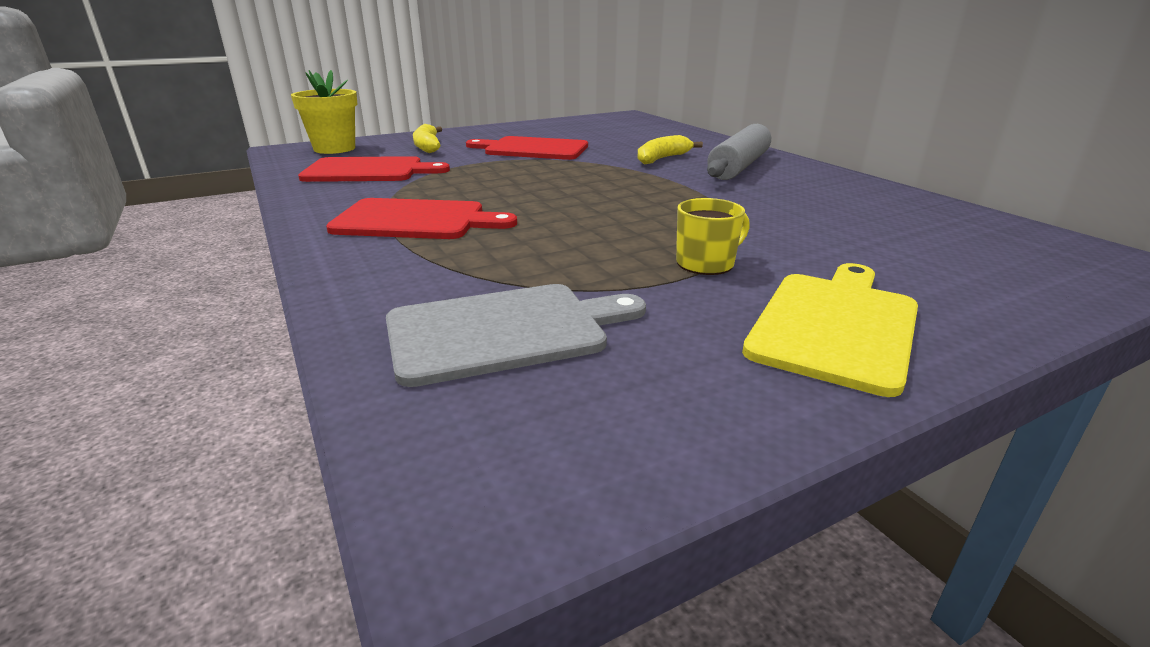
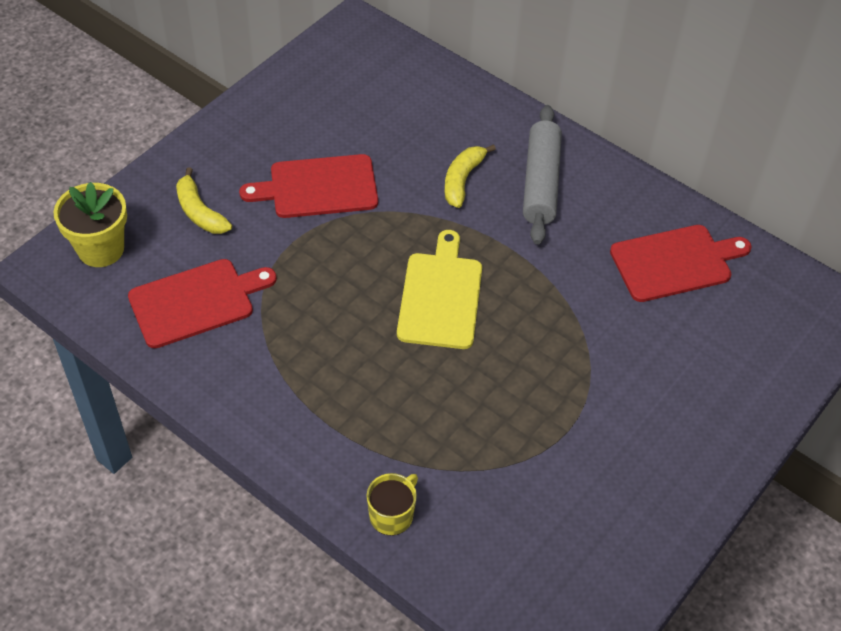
camera: 25 degrees left, 25 degrees up
red cutting board [326,198,517,239] -> red cutting board moved to [610,225,752,302]
grey cutting board [386,284,646,387] -> none
yellow mug [676,198,750,275] -> yellow mug moved to [367,473,418,535]
yellow cutting board [742,263,918,397] -> yellow cutting board moved to [397,230,482,349]

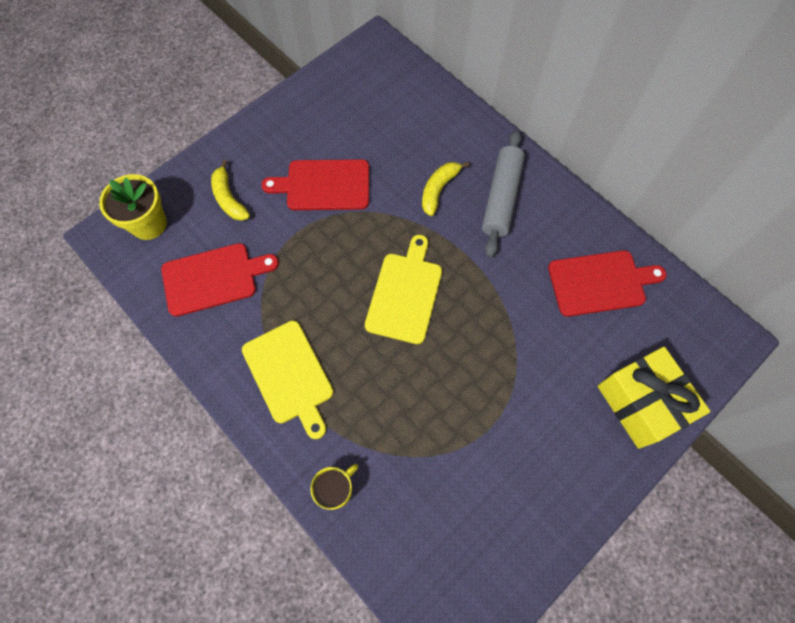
camera: 10 degrees right, 15 degrees up
none -> yellow cutting board [242,321,334,439]
none -> yellow gift [597,347,711,449]

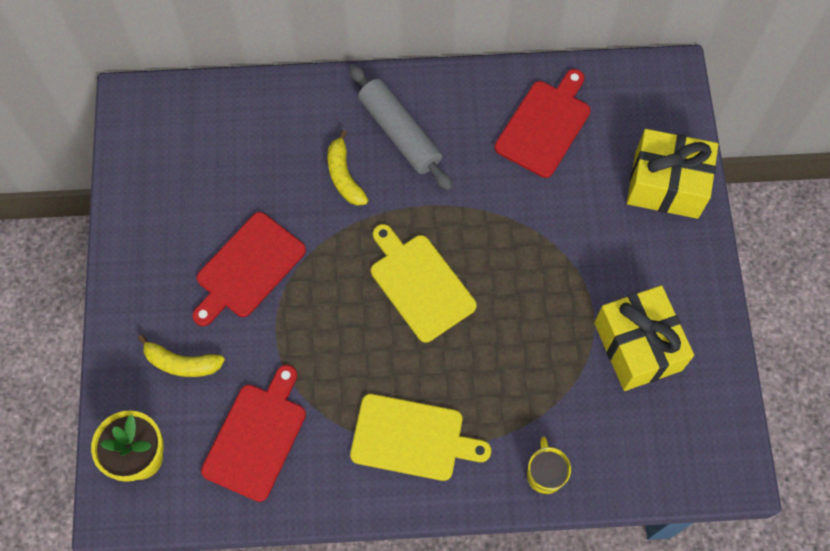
camera: 50 degrees left, 0 degrees up
none -> yellow gift [594,285,694,391]

